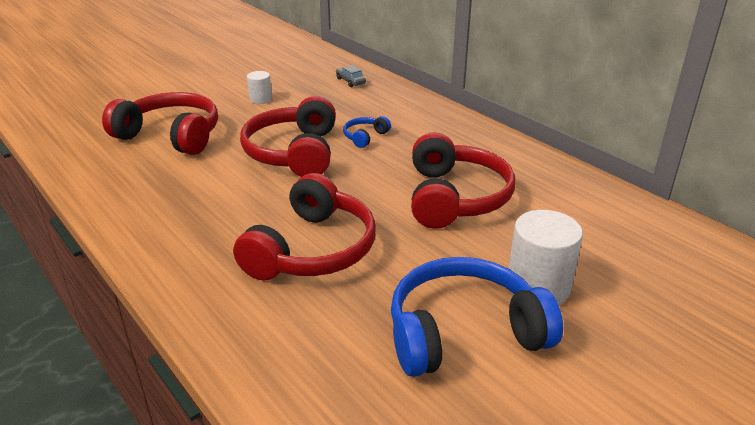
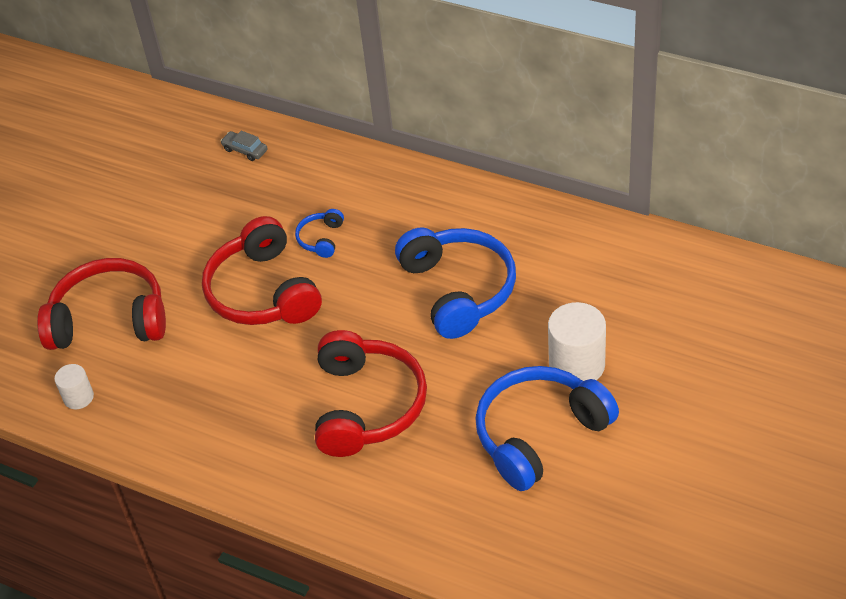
camera: 20 degrees left, 15 degrees up
white cylinder [247,71,272,104] -> white cylinder moved to [54,364,94,409]
red headphones [411,132,515,229] -> blue headphones [395,227,516,339]

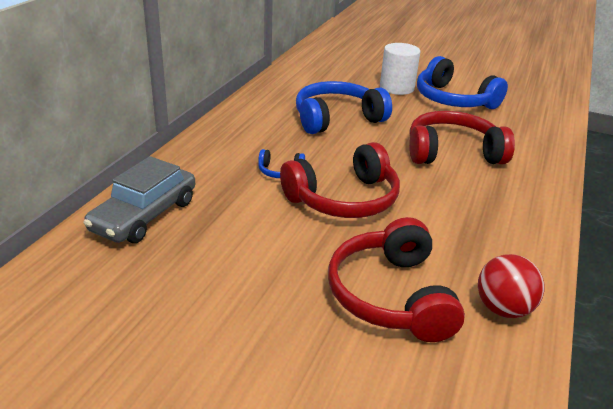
camera: 100 degrees left, 15 degrees down
white cylinder [54,364,94,409] -> red ball [478,254,544,318]
grey car [220,131,267,161] -> grey car [83,156,195,243], size x2.33

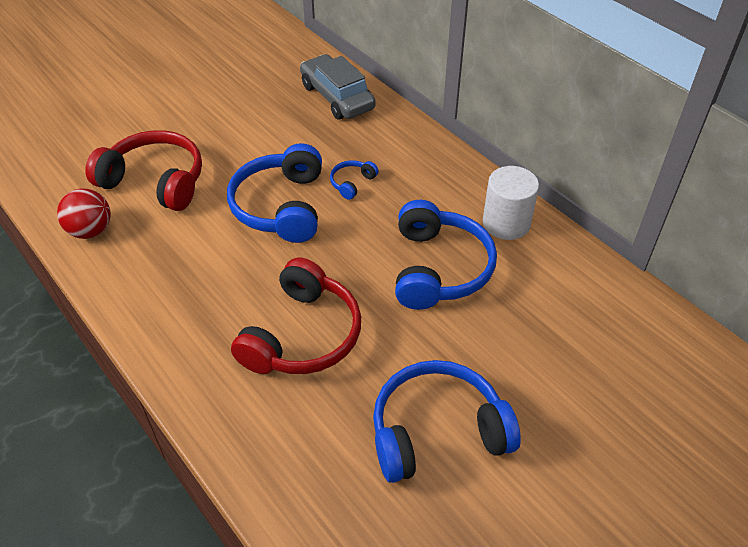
camera: 120 degrees right, 15 degrees up
red headphones [280,142,400,218] -> blue headphones [227,143,322,243]
white cylinder [380,43,420,95] -> white cylinder moved to [483,166,539,240]

